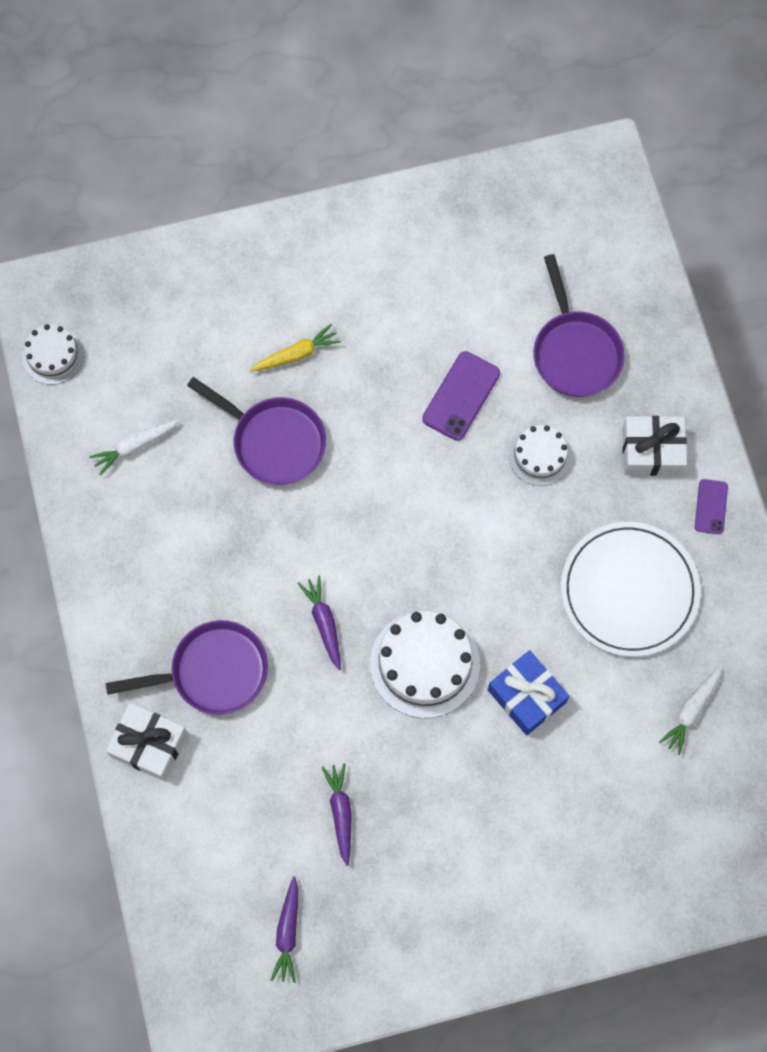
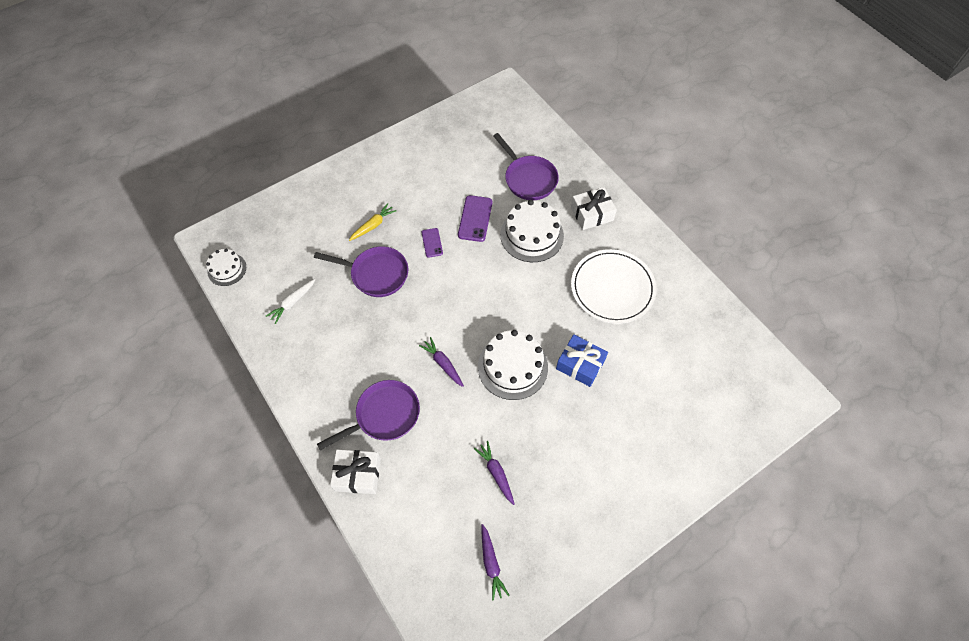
camera: 20 degrees left, 10 degrees down
white cake [509,425,571,486] -> white cake [500,200,564,262], size x1.71
white carrot [659,667,721,755] -> none
purple phone [695,479,728,534] -> purple phone moved to [422,228,443,258]

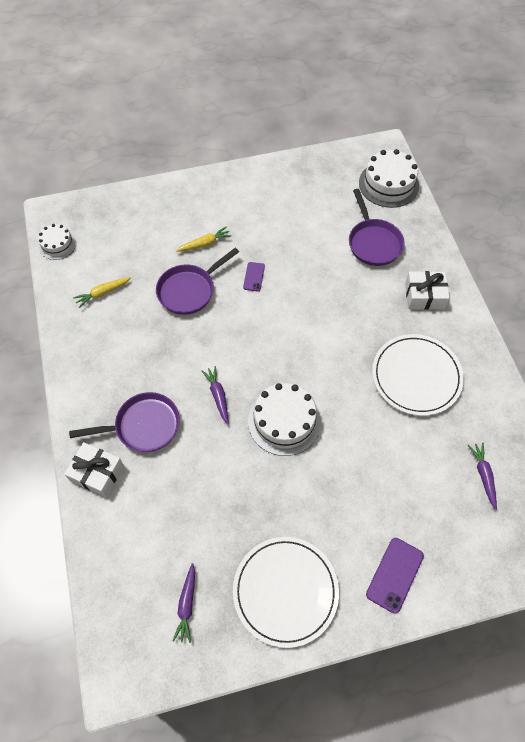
camera: 20 degrees right, 0 degrees up
white carrot [266,279,315,324] -> yellow carrot [73,277,131,308]
purple pan [314,246,408,297] -> purple pan turned 105 degrees clockwise [156,248,239,315]
purple phone [458,195,492,242] -> purple phone moved to [366,538,424,613]
purple carrot [474,441,514,505] -> purple carrot moved to [468,443,497,510]
white cake [500,200,564,262] -> white cake moved to [359,149,419,208]
blue gift [556,334,608,387] -> none
none -> white plate [233,537,339,648]

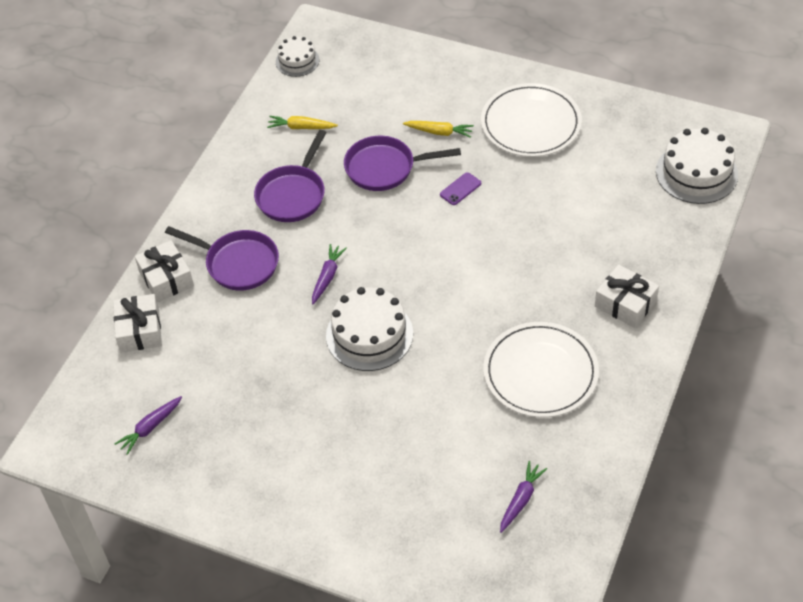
camera: 40 degrees right, 10 degrees down
white plate [233,537,339,648] -> white plate moved to [481,83,582,157]
purple pan [349,189,405,266] -> purple pan moved to [254,130,327,222]
purple phone [366,538,424,613] -> none
none -> white gift [113,294,162,353]

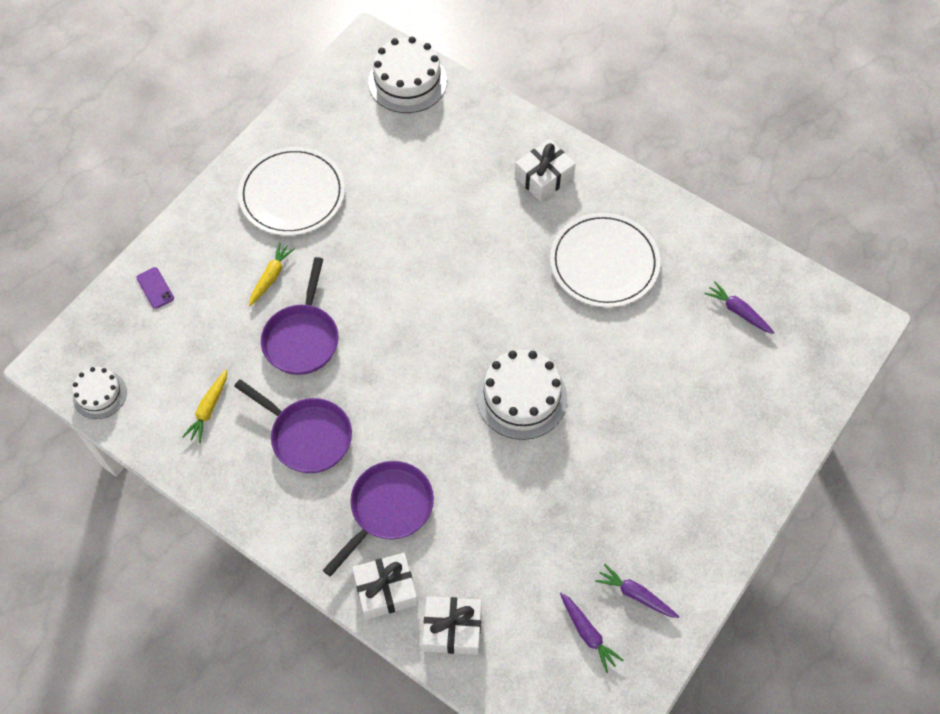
camera: 80 degrees left, 10 degrees up
purple carrot [312,244,347,304] -> purple carrot moved to [595,564,679,618]
purple phone [440,172,481,205] -> purple phone moved to [136,267,174,309]

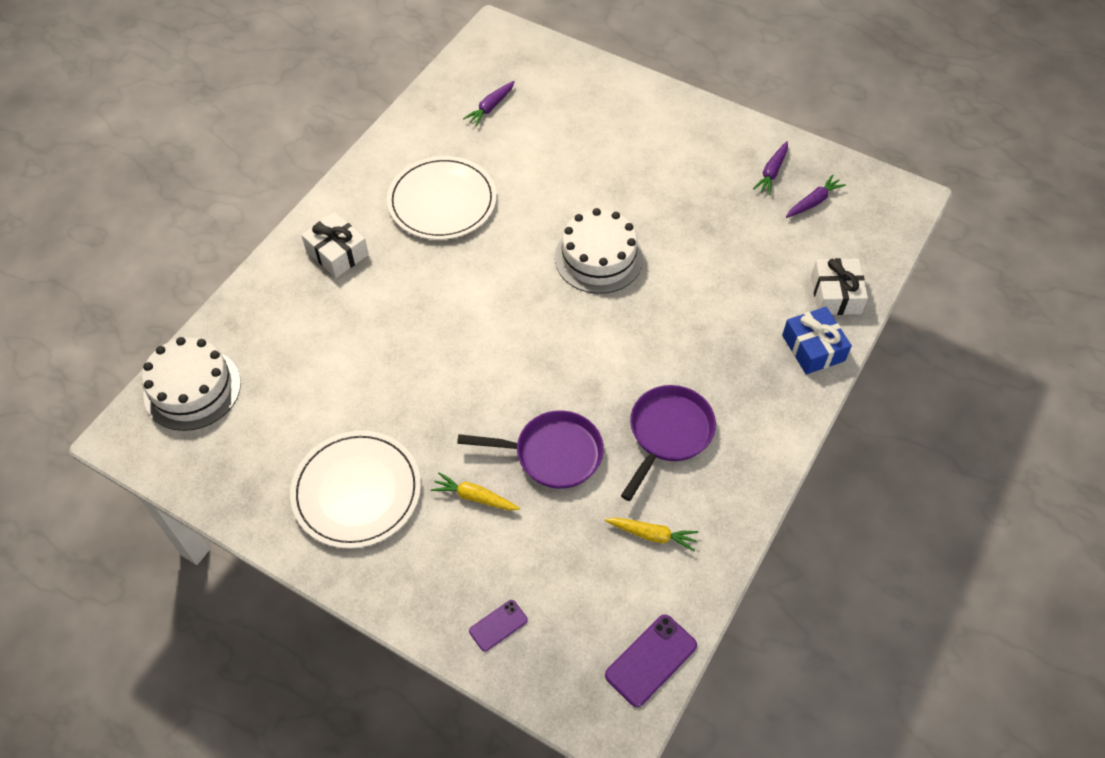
camera: 95 degrees left, 5 degrees down
white cake [72,367,127,419] -> purple phone [605,614,697,707]
purple pan [323,461,434,577] -> none
white gift [352,553,418,620] -> blue gift [782,307,852,374]

